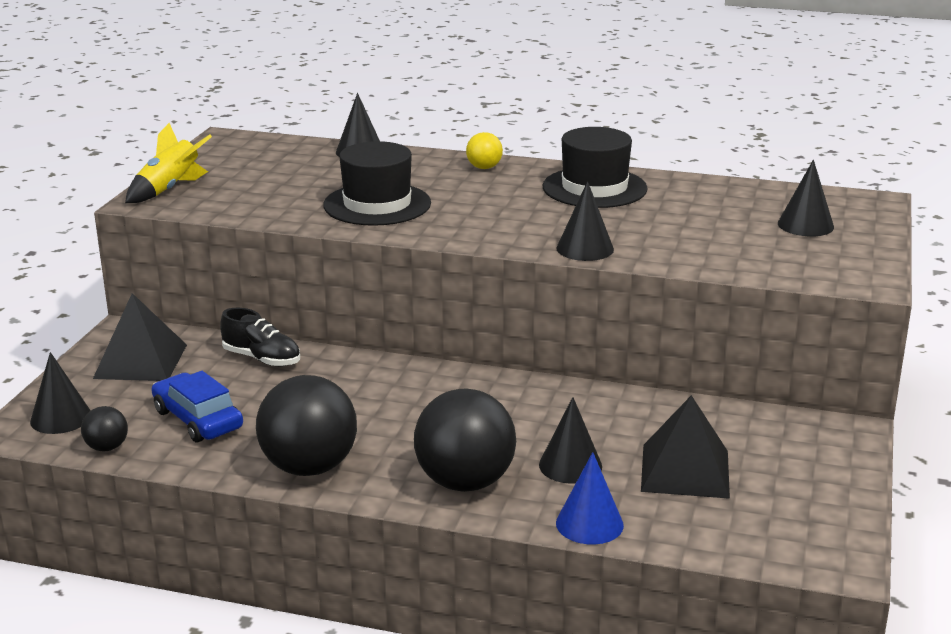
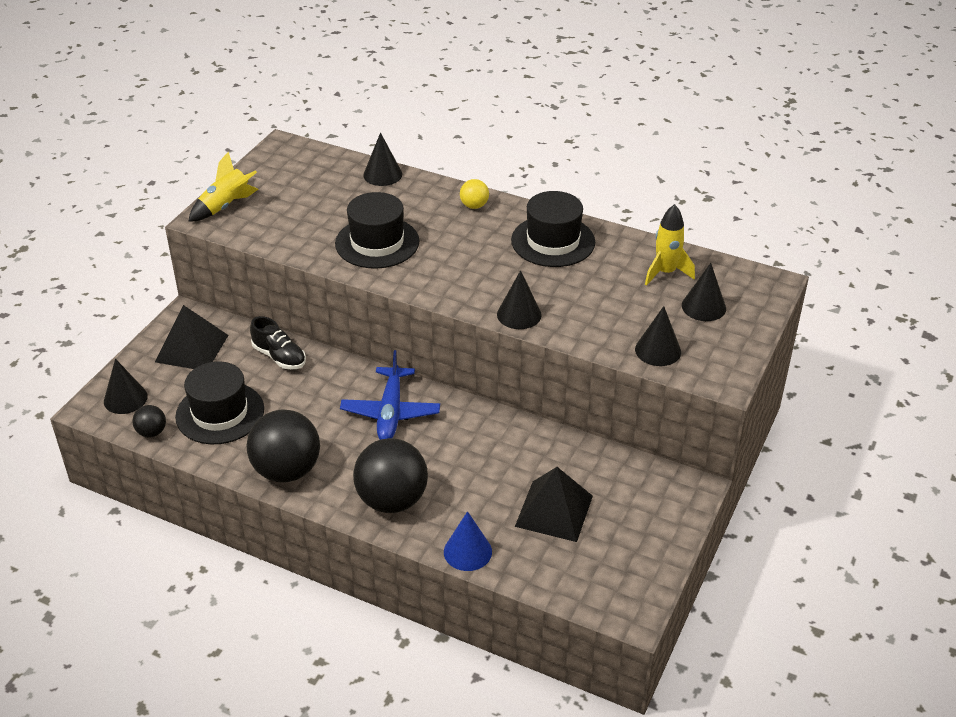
camera: 10 degrees right, 15 degrees up
blue car [151,371,243,442] -> black hat [175,361,264,444]
black cone [539,397,602,484] -> black cone moved to [635,306,681,366]
none -> blue plane [340,350,440,440]
none -> yellow rocket [645,204,695,286]

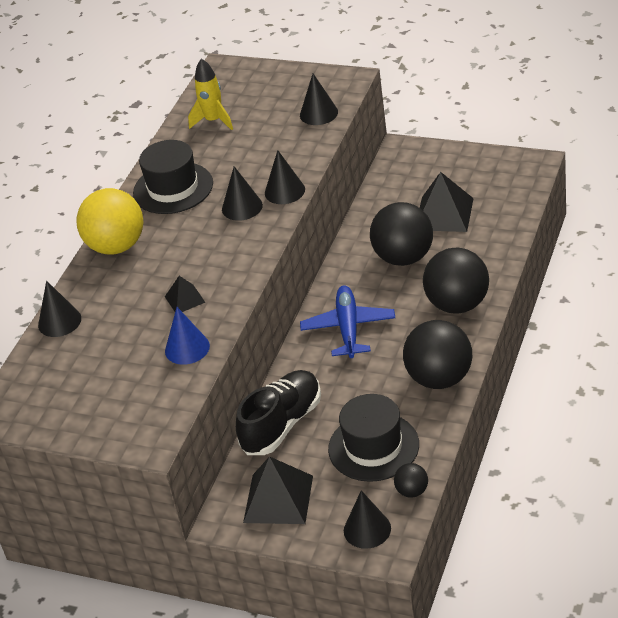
camera: 90 degrees left, 0 degrees up
yellow rocket [188,151,259,222] -> none
black shoe [250,316,306,369] -> black shoe [236,370,321,455], size x1.56
black hat [335,192,419,269] -> black pyramid [165,276,206,312]
blue plane [340,350,440,440] -> blue plane turned 90 degrees counterclockwise [300,286,395,358]
blue cone [444,511,492,571] -> blue cone moved to [165,307,210,365]
yellow ball [460,179,489,209] -> yellow ball [76,188,143,254], size x2.15
black cone [682,263,726,321] -> black cone moved to [222,166,263,221]
none -> black ball [370,202,433,266]

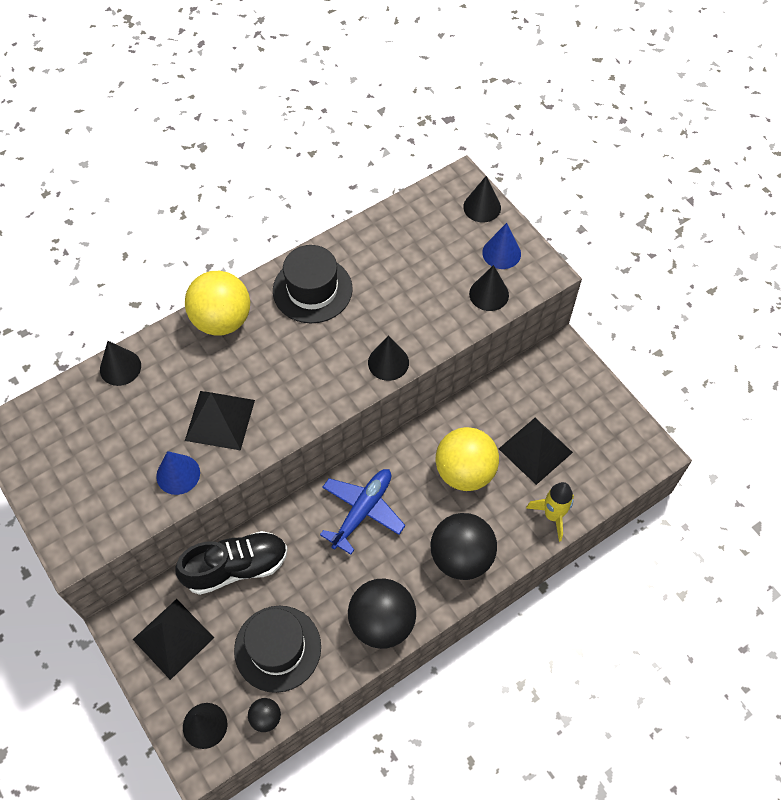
camera: 30 degrees right, 20 degrees up
black pyramid [165,276,206,312] -> black pyramid [185,391,255,450], size x1.87
yellow rocket [188,58,233,130] -> yellow rocket moved to [526,482,574,542]
black cone [222,166,263,221] -> black cone moved to [463,176,501,222]
black ball [370,202,433,266] -> yellow ball [436,427,499,491]
none -> blue cone [482,223,521,269]

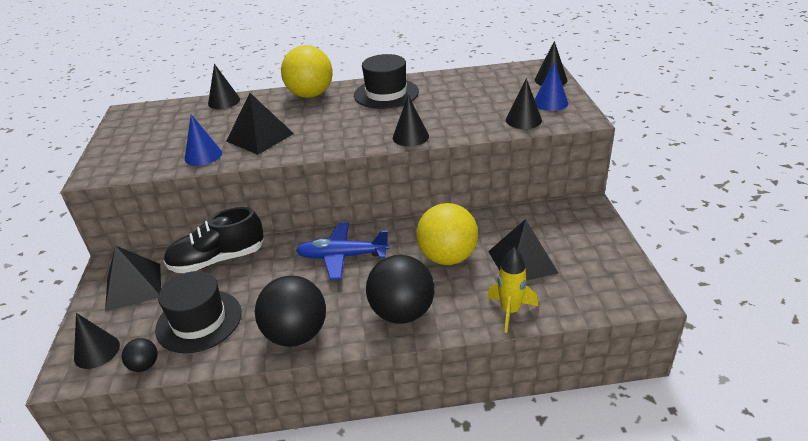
camera: 30 degrees right, 25 degrees down
black shoe [176,531,288,595] -> black shoe turned 150 degrees clockwise [164,207,264,273]
blue plane [320,469,406,555] -> blue plane turned 150 degrees counterclockwise [296,223,390,280]

